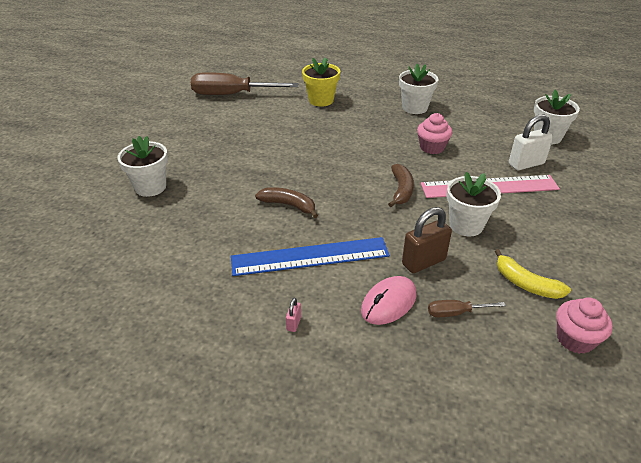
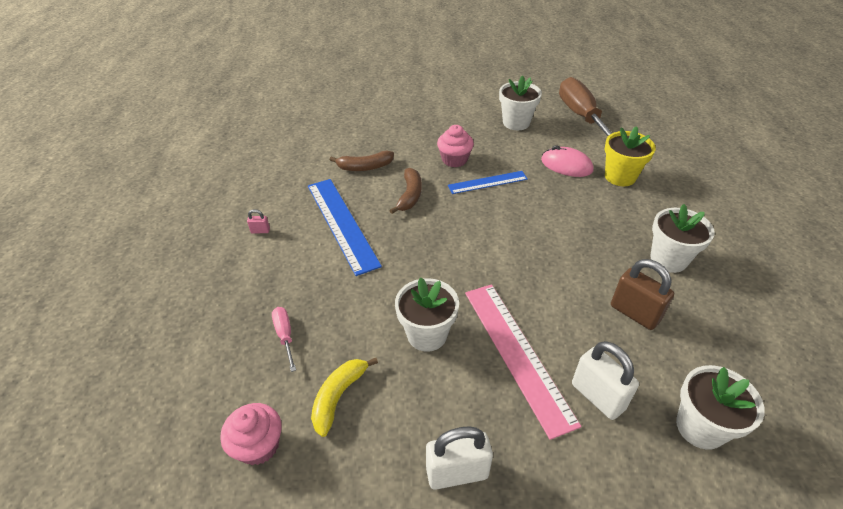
camera: 75 degrees right, 5 degrees up
white flower pot [117,136,168,197] -> white flower pot moved to [499,75,542,130]
pink mouse [361,276,417,325] -> pink mouse moved to [541,145,594,177]
brown banana [388,164,414,207] -> brown banana moved to [330,151,394,171]
brown padlock [402,207,452,273] -> brown padlock moved to [611,259,674,330]
pink cupcake [417,113,452,154] -> pink cupcake moved to [437,125,474,168]
brown screwdriver [428,300,506,317] -> pink screwdriver [272,307,296,372]
none -> white padlock [426,426,493,490]
none -> blue ruler [448,171,528,194]

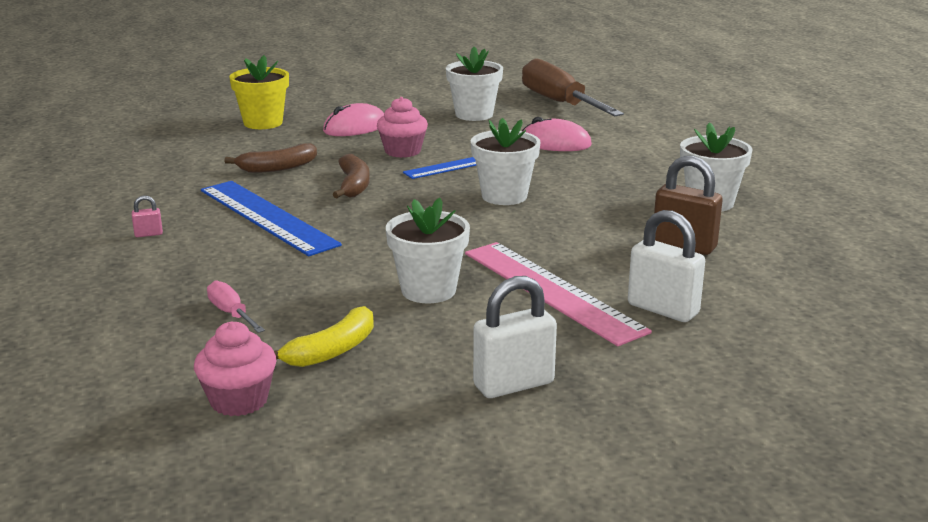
camera: 15 degrees left, 20 degrees down
yellow banana [311,358,378,437] -> yellow banana turned 150 degrees counterclockwise [274,306,374,367]
yellow flower pot [605,126,656,186] -> yellow flower pot moved to [229,55,289,129]
white flower pot [676,365,765,450] -> white flower pot moved to [471,118,541,205]
none -> pink mouse [323,103,384,136]

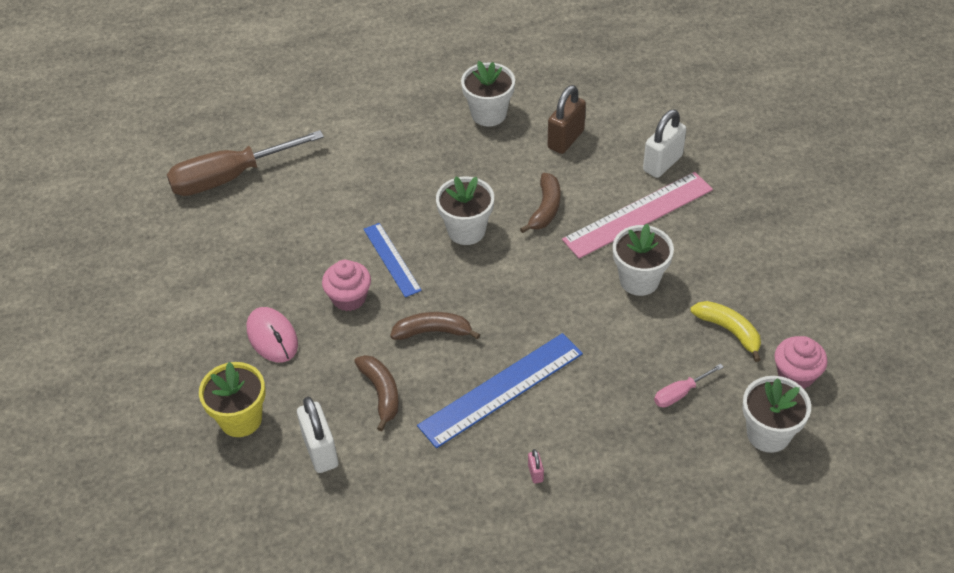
camera: 85 degrees left, 25 degrees up
white flower pot [446,47,503,121] -> white flower pot moved to [743,376,811,453]
white padlock [473,276,557,398] -> white padlock moved to [297,397,338,473]
pink mouse [522,117,592,151] -> none
none -> brown banana [520,173,560,233]

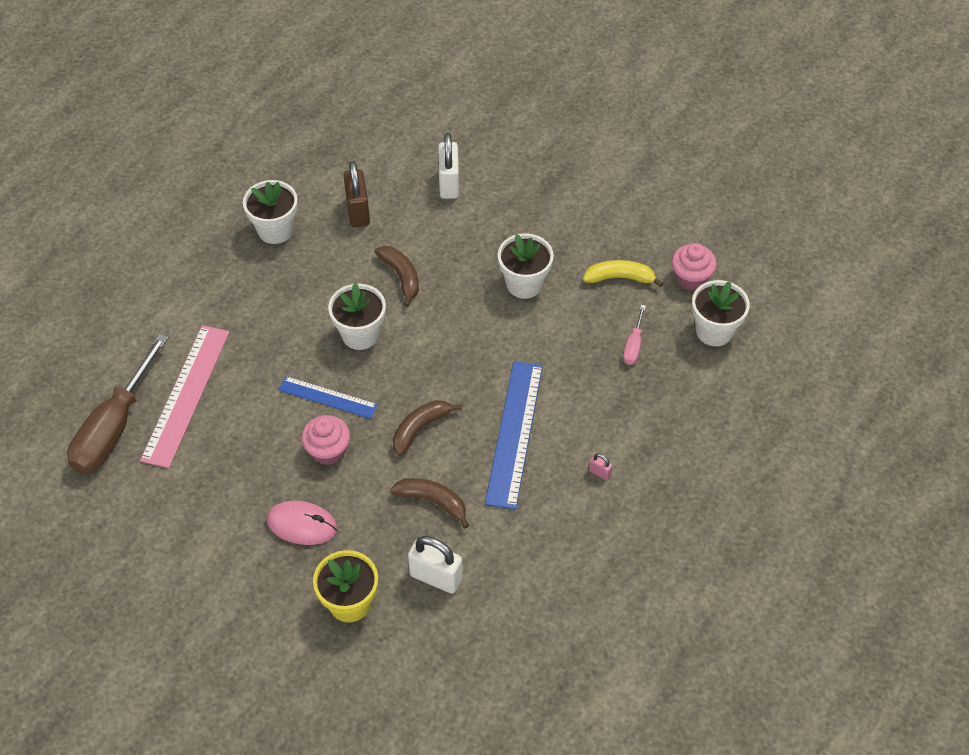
camera: 45 degrees left, 5 degrees up
pink ruler [562,172,713,259] -> pink ruler moved to [140,325,229,468]

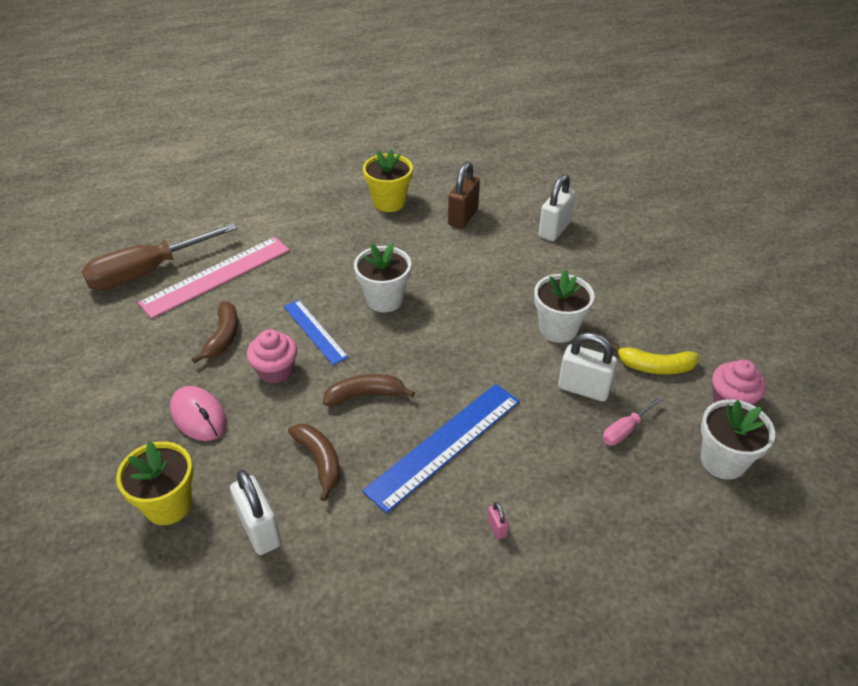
camera: 35 degrees right, 10 degrees down
white flower pot [243,180,298,244] -> yellow flower pot [363,149,413,212]
brown banana [375,246,419,307] -> brown banana moved to [192,302,238,363]
yellow banana [583,260,663,287] -> yellow banana turned 150 degrees clockwise [611,343,699,374]
none -> white padlock [558,332,618,402]

